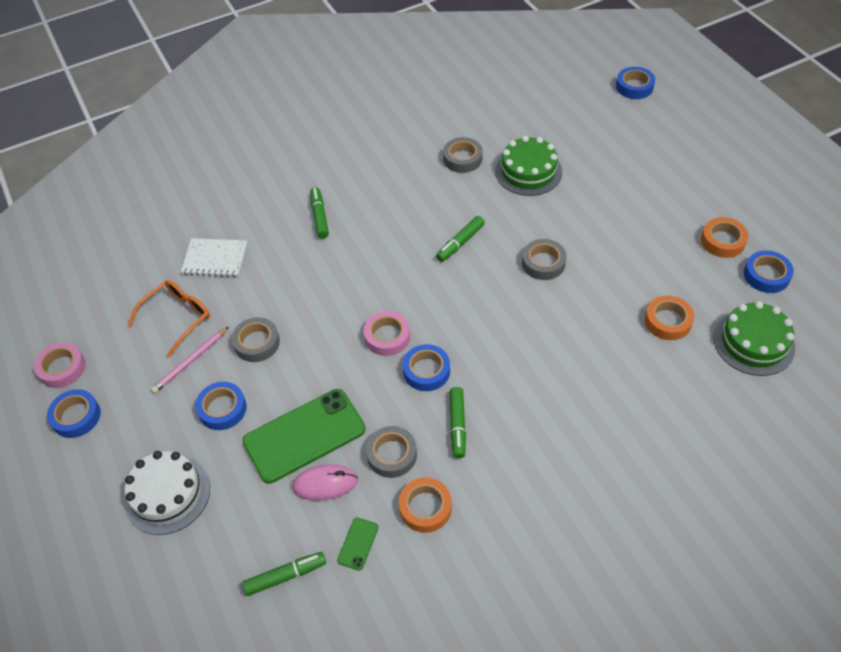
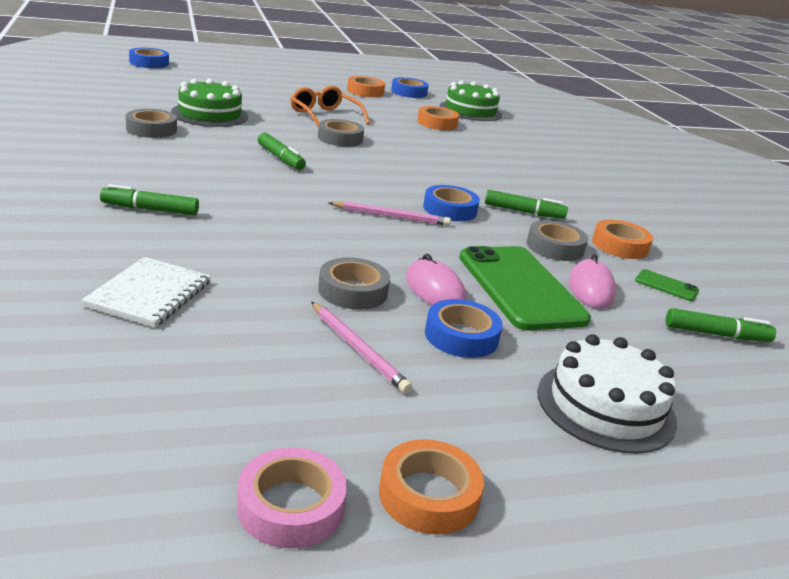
camera: 85 degrees left, 25 degrees down
blue tape [47,389,101,438] -> orange tape [379,439,484,535]
orange glasses [128,280,210,358] -> orange glasses moved to [291,86,370,127]
green marker [242,552,326,596] -> green marker turned 105 degrees clockwise [666,308,776,342]
pink tape [364,311,410,356] -> pink pencil [329,201,451,226]
none -> pink mouse [406,254,467,305]

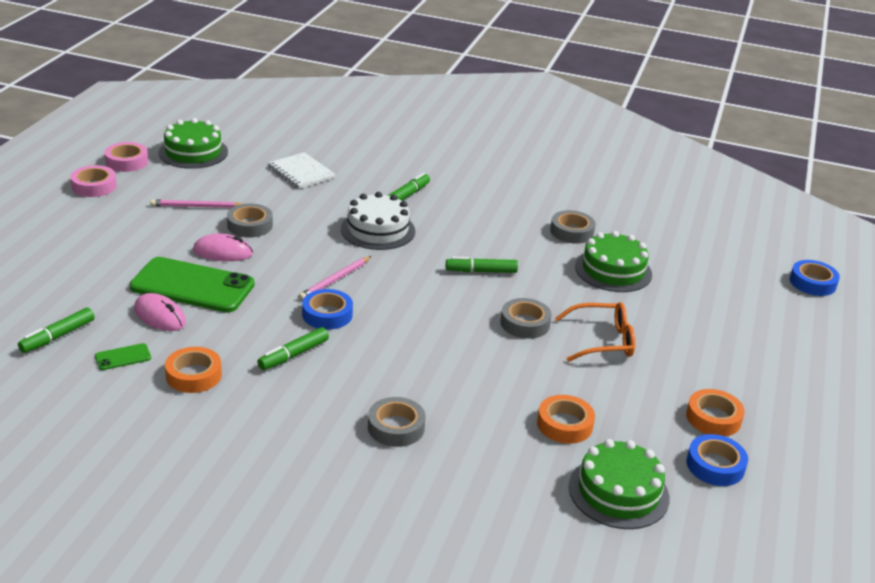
camera: 125 degrees right, 5 degrees up
orange tape [379,439,484,535] -> pink tape [71,165,117,197]
blue tape [425,299,503,358] -> none
grey tape [527,220,588,261] -> grey tape moved to [368,397,425,447]
white cake [537,334,677,454] -> white cake moved to [341,192,415,250]
none -> green cake [159,118,228,169]

